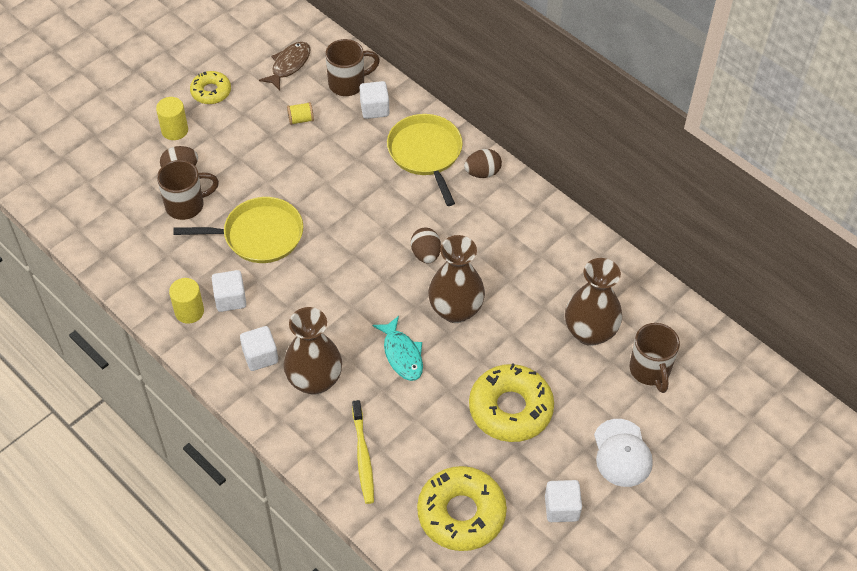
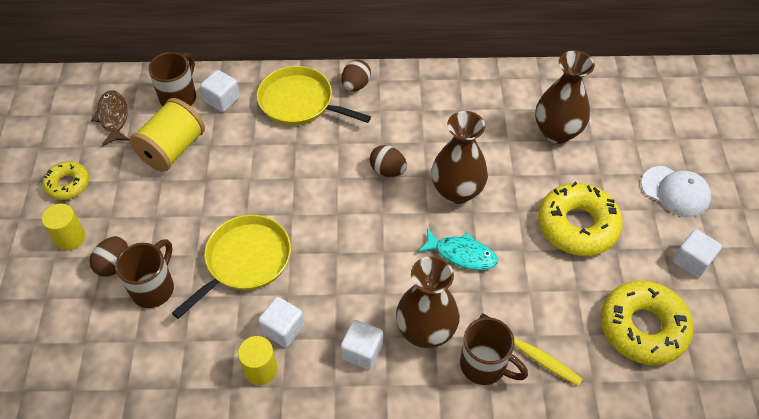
camera: 45 degrees left, 0 degrees up
yellow spool [287,102,314,125] -> yellow spool [129,98,205,172], size x2.31
brown mug [629,323,680,393] -> brown mug moved to [460,317,528,385]

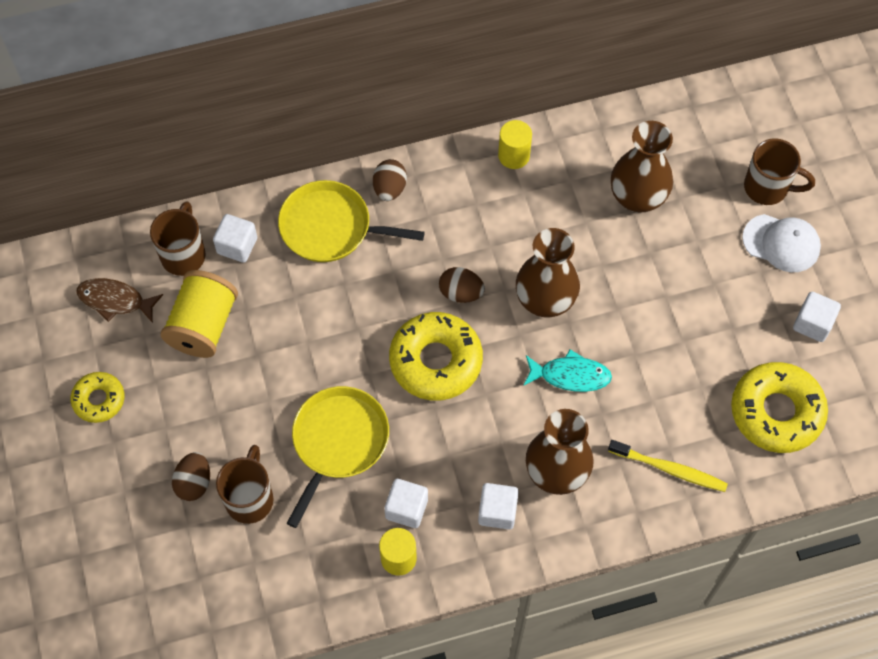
camera: 15 degrees left, 10 degrees up
yellow cylinder [42,203,86,251] -> yellow cylinder moved to [498,120,532,169]
brown fish [91,90,130,146] -> brown fish turned 45 degrees counterclockwise [76,278,163,323]
brown mug [460,317,528,385] -> brown mug moved to [744,139,815,205]
yellow donut [538,182,623,256] -> yellow donut moved to [389,312,483,400]

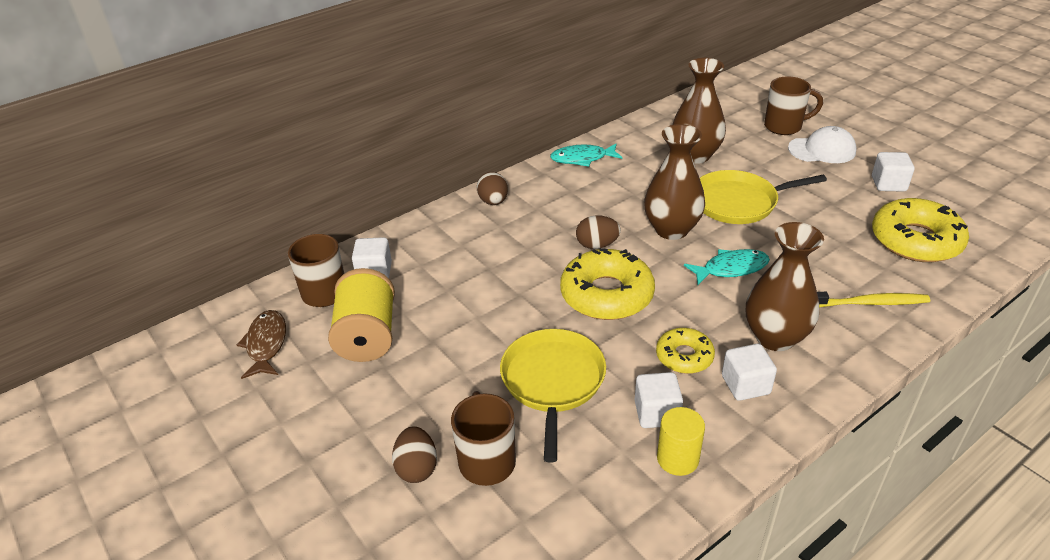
camera: 20 degrees left, 25 degrees down
yellow donut [71,372,125,423] -> yellow donut moved to [656,328,715,374]
brown fish [76,278,163,323] -> brown fish turned 90 degrees clockwise [237,310,286,379]
yellow pan [278,180,425,262] -> yellow pan moved to [700,170,827,224]
yellow cylinder [498,120,532,169] -> turquoise fish [550,143,622,167]

